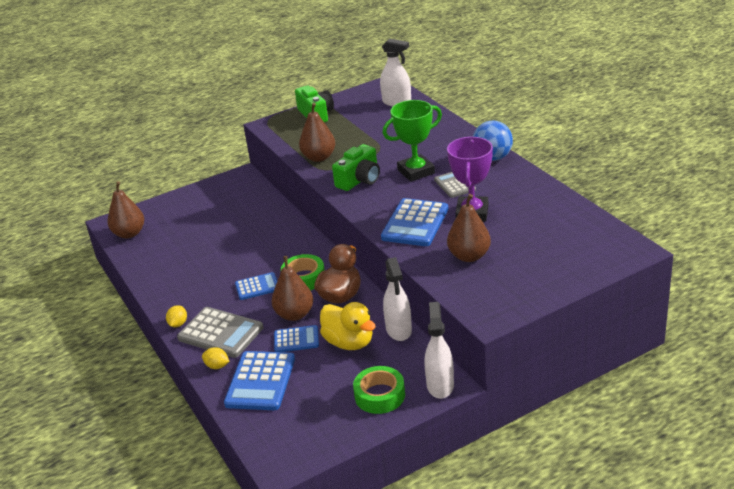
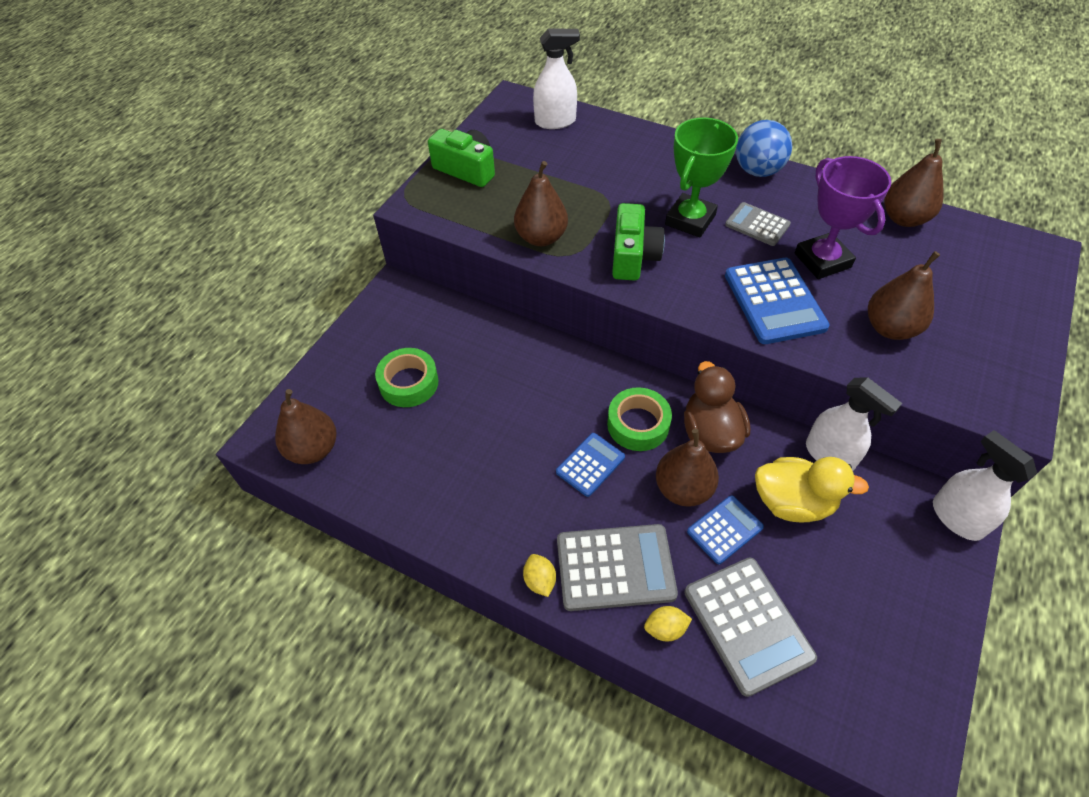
camera: 35 degrees left, 20 degrees up
blue calculator [224,351,295,410] -> grey calculator [684,557,817,697]
green tape [353,366,405,414] -> green tape moved to [375,348,438,407]
none -> brown pear [884,139,943,227]

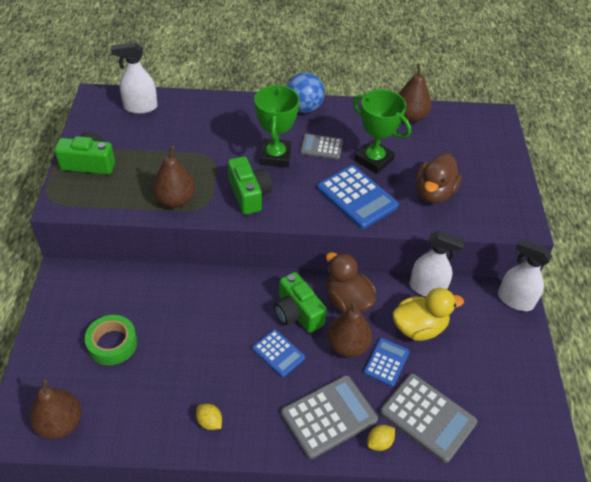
camera: 30 degrees left, 5 degrees down
yellow lemon [523,554,556,597] -> yellow lemon moved to [196,404,222,430]
white spray bottle [533,28,580,129] -> white spray bottle turned 150 degrees counterclockwise [111,42,158,114]
blue calculator [556,433,625,497] -> blue calculator turned 120 degrees clockwise [252,329,305,377]
green tape [607,387,672,451] -> green camera [274,272,327,333]
purple trophy [795,156,891,279] -> green trophy [353,89,411,174]
brown pear [868,251,940,340] -> brown duck [416,153,462,203]

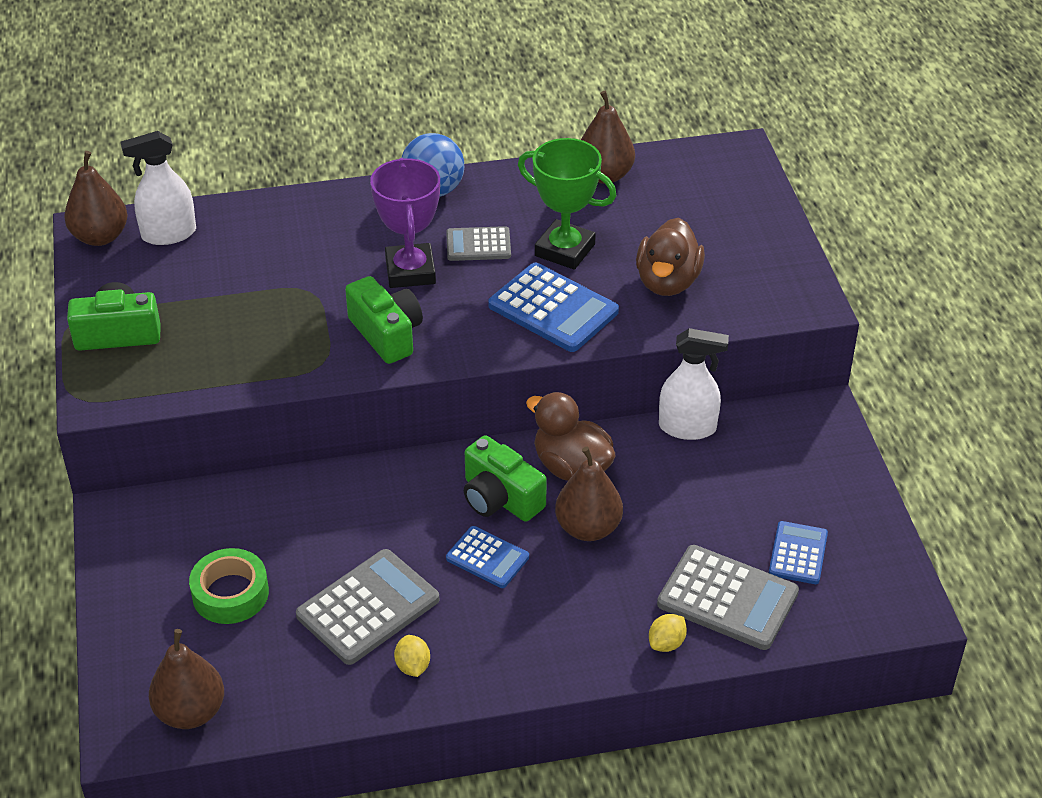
camera: 10 degrees left, 5 degrees down
brown pear [153,146,195,208] -> brown pear moved to [64,151,128,246]
yellow lemon [196,404,222,430] -> yellow lemon turned 45 degrees clockwise [394,635,430,677]
green trophy [254,85,300,167] -> purple trophy [370,158,440,288]
grey calculator [281,375,378,459] -> grey calculator moved to [296,549,439,665]
blue calculator [363,338,410,387] -> blue calculator moved to [769,521,828,584]
yellow duck [392,288,464,341] -> none
white spray bottle [498,239,552,311] -> none

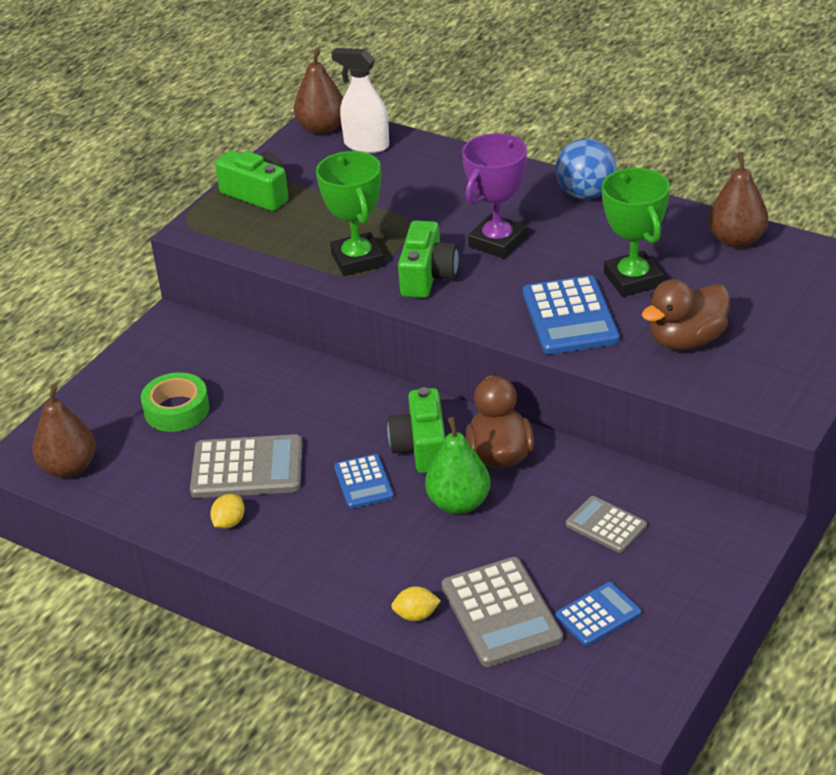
camera: 45 degrees right, 5 degrees down
grey calculator [446,226,511,261] -> grey calculator moved to [566,496,647,553]
brown pear [555,447,623,541] -> green pear [425,417,491,514]
white spray bottle [659,328,729,440] -> none
none -> green trophy [316,151,385,276]

